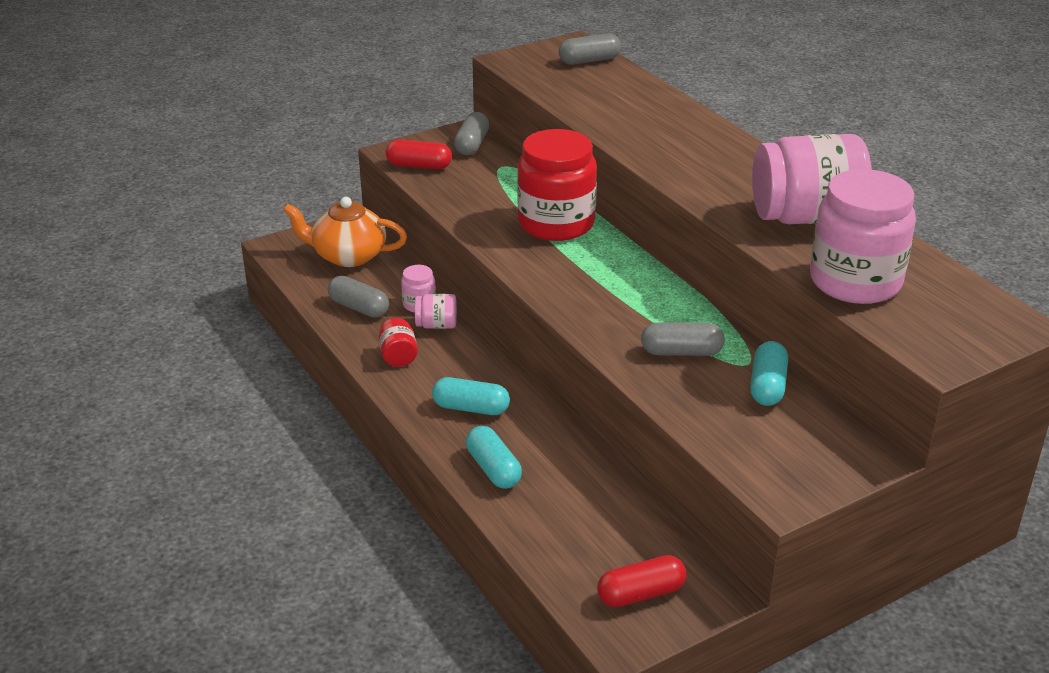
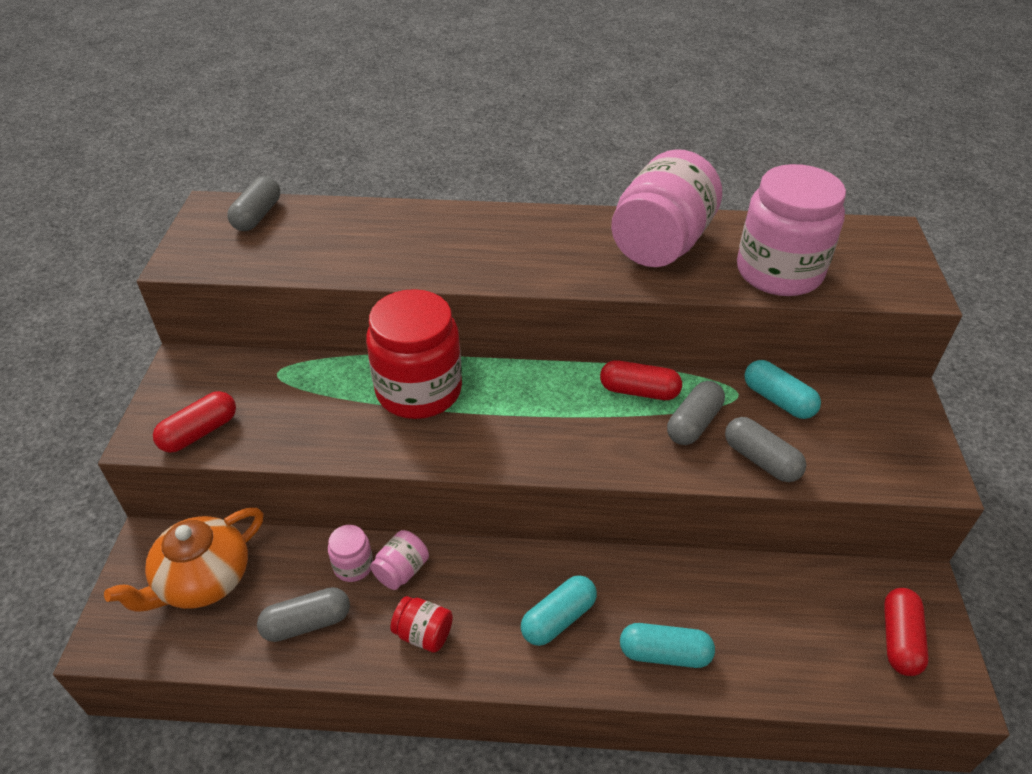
camera: 55 degrees left, 10 degrees up
grey capsule [454,112,489,155] -> grey capsule moved to [725,417,806,482]
none -> red capsule [600,360,682,400]

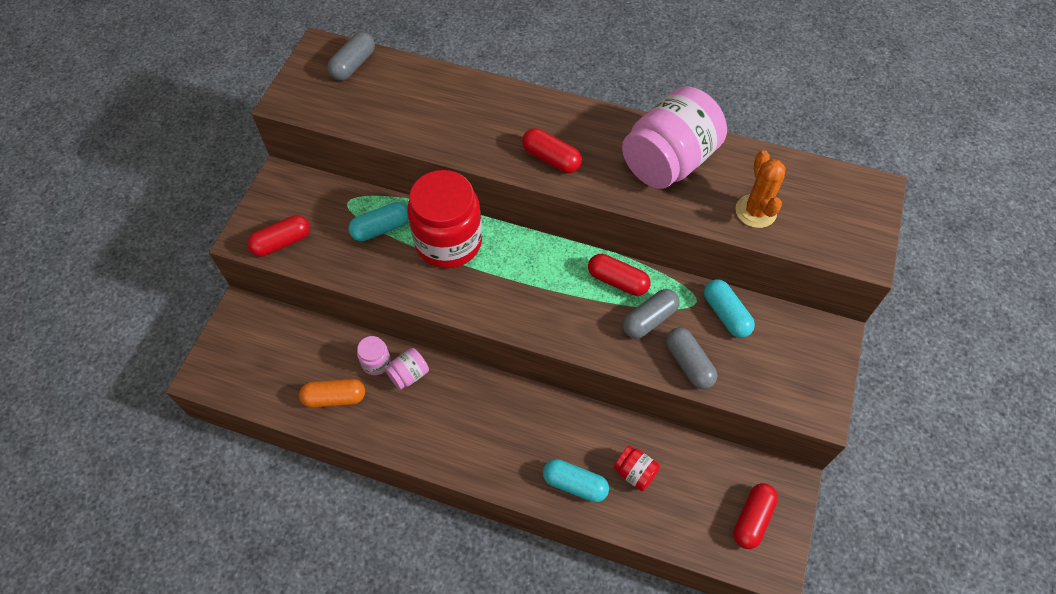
camera: 15 degrees right, 15 degrees up
orange teapot [104,508,263,612] -> none
grey capsule [257,587,350,642] -> orange capsule [299,379,365,408]
red jar [390,596,453,653] -> red jar moved to [613,445,660,491]
turquoise capsule [521,575,597,646] -> turquoise capsule moved to [348,202,409,241]
pink jar [737,164,846,296] -> orange cactus [736,150,786,228]
none -> red capsule [522,128,582,173]

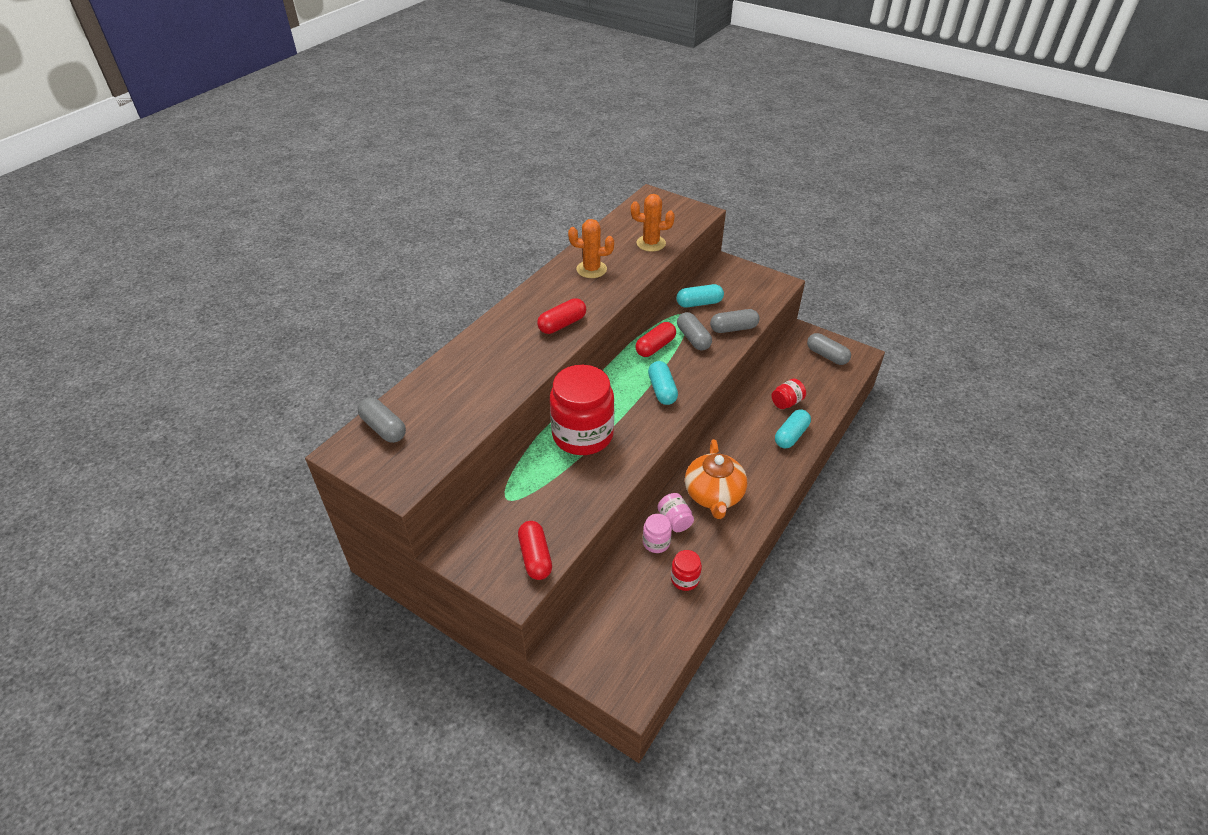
camera: 75 degrees left, 15 degrees down
orange capsule [299,379,365,408] -> red jar [671,550,702,591]
turquoise capsule [348,202,409,241] -> turquoise capsule moved to [648,361,678,405]
pink jar [622,86,727,189] -> orange cactus [568,219,614,278]
red capsule [733,483,778,549] -> grey capsule [807,333,851,365]
none -> orange teapot [685,439,747,519]

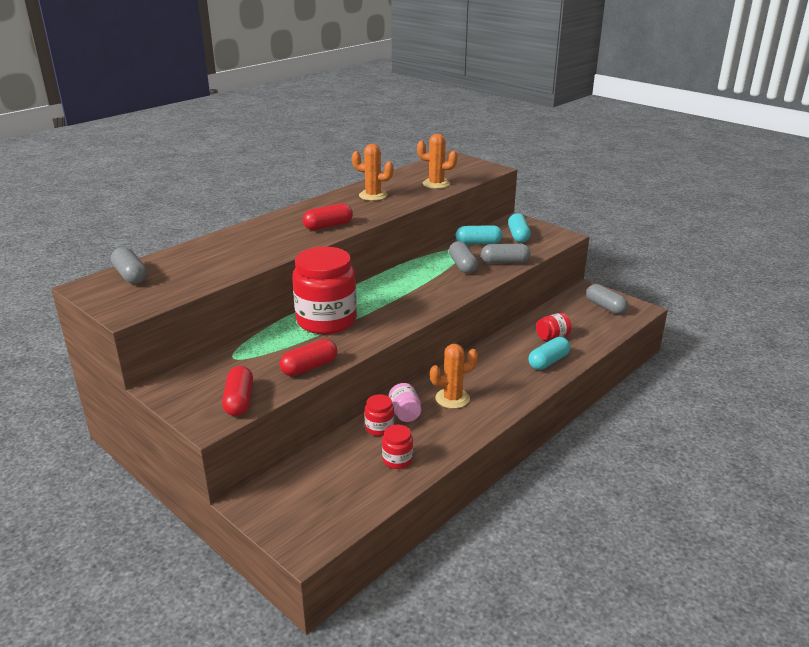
camera: 10 degrees right, 15 degrees down
red capsule [635,322,676,357] -> red capsule moved to [279,339,337,376]
pink jar [643,514,672,553] -> red jar [365,394,394,436]
turquoise capsule [648,361,678,405] -> turquoise capsule moved to [508,213,531,243]
orange teapot [685,439,747,519] -> orange cactus [430,344,478,409]

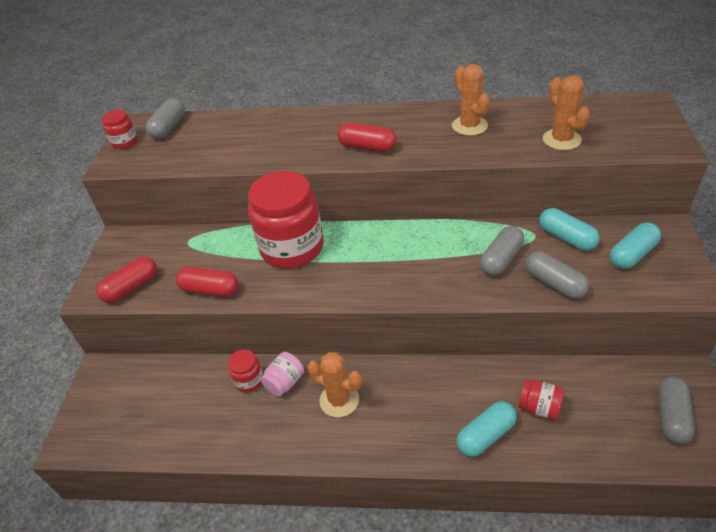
camera: 55 degrees right, 15 degrees up
red jar [382,424,413,469] -> red jar moved to [102,110,138,149]
turquoise capsule [528,337,570,370] -> turquoise capsule turned 45 degrees counterclockwise [457,401,517,457]

